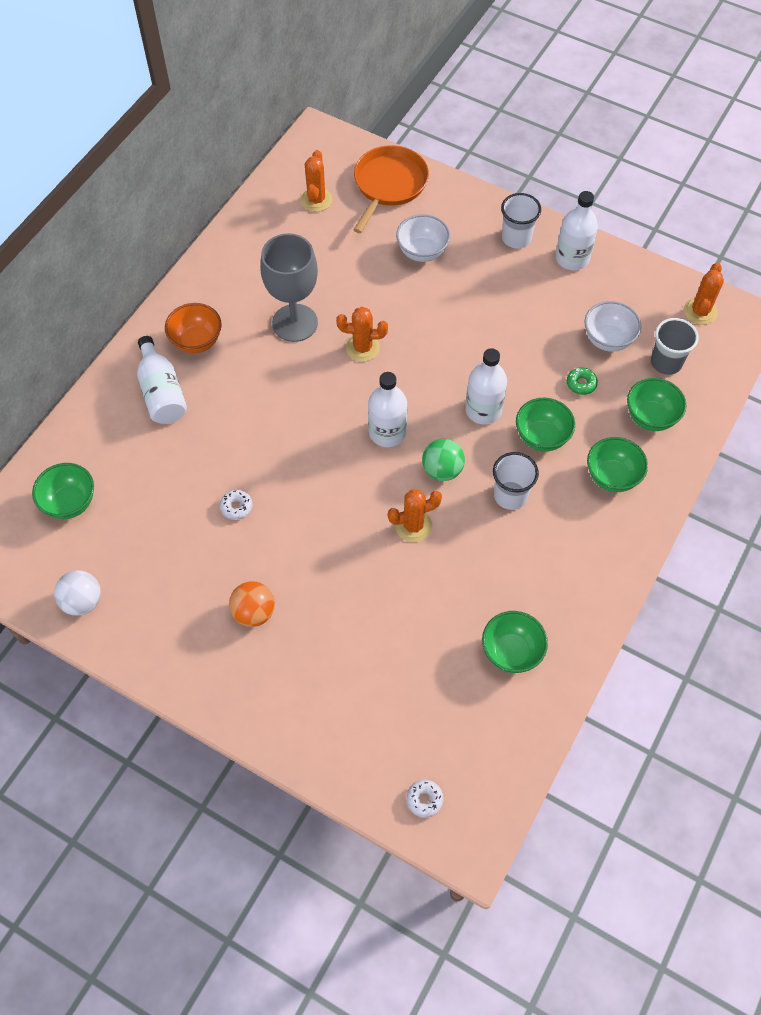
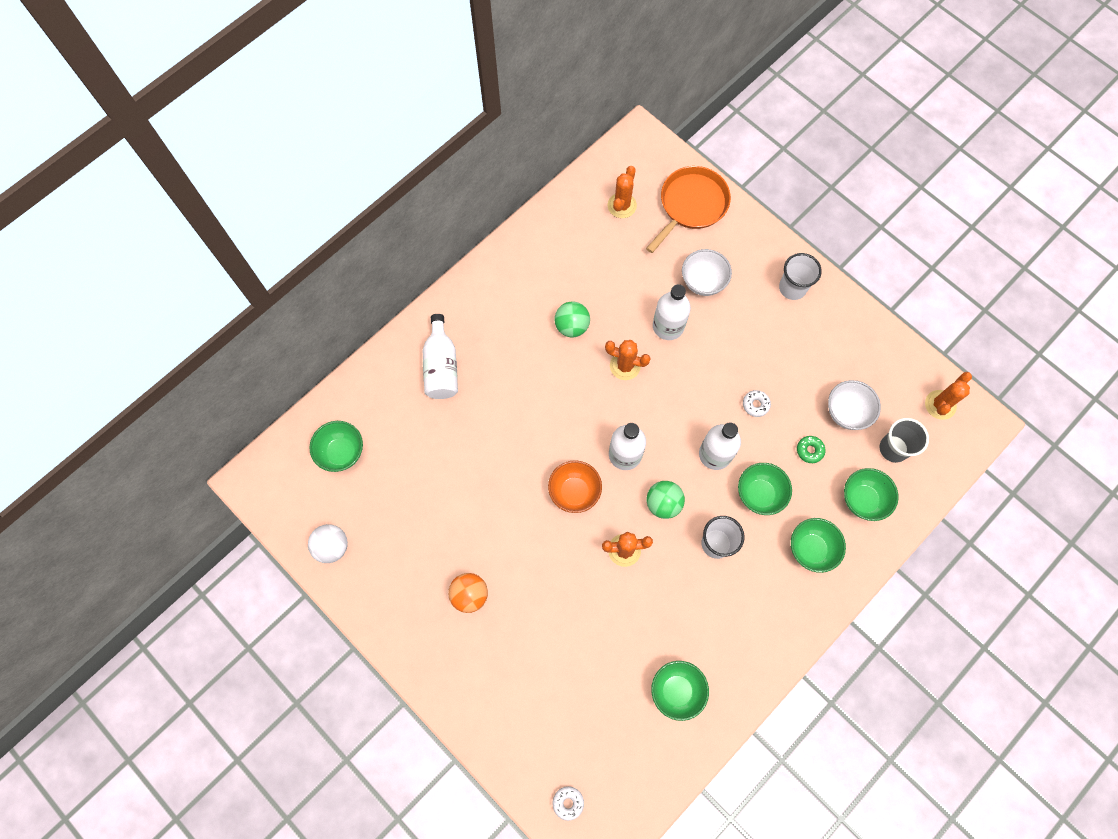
camera: 15 degrees right, 10 degrees up
orange bowl [165,303,222,354] -> orange bowl moved to [548,460,602,513]
white donut [220,490,253,520] -> white donut moved to [743,390,771,417]
grey goblet [260,233,318,342] -> green ball [554,301,590,337]
white bottle [556,191,598,270] -> white bottle moved to [653,284,691,340]

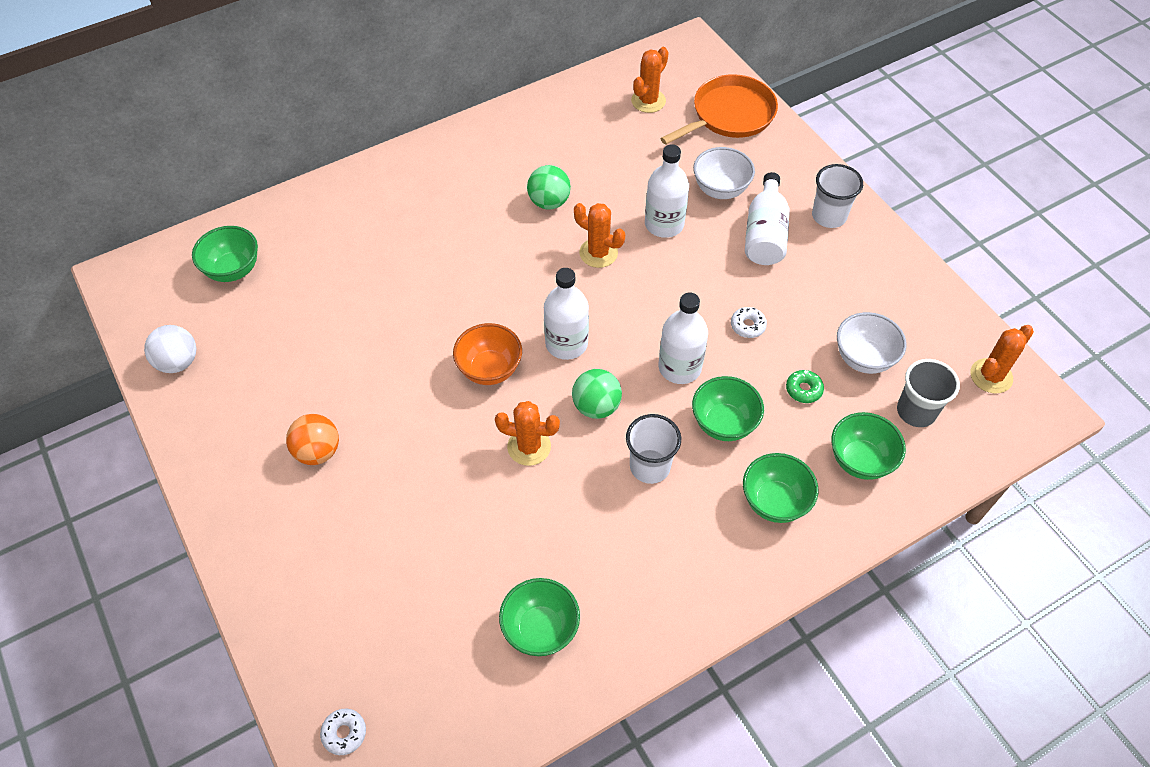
camera: 15 degrees right, 15 degrees down
white bottle [423,314,458,399] -> white bottle moved to [745,172,790,265]

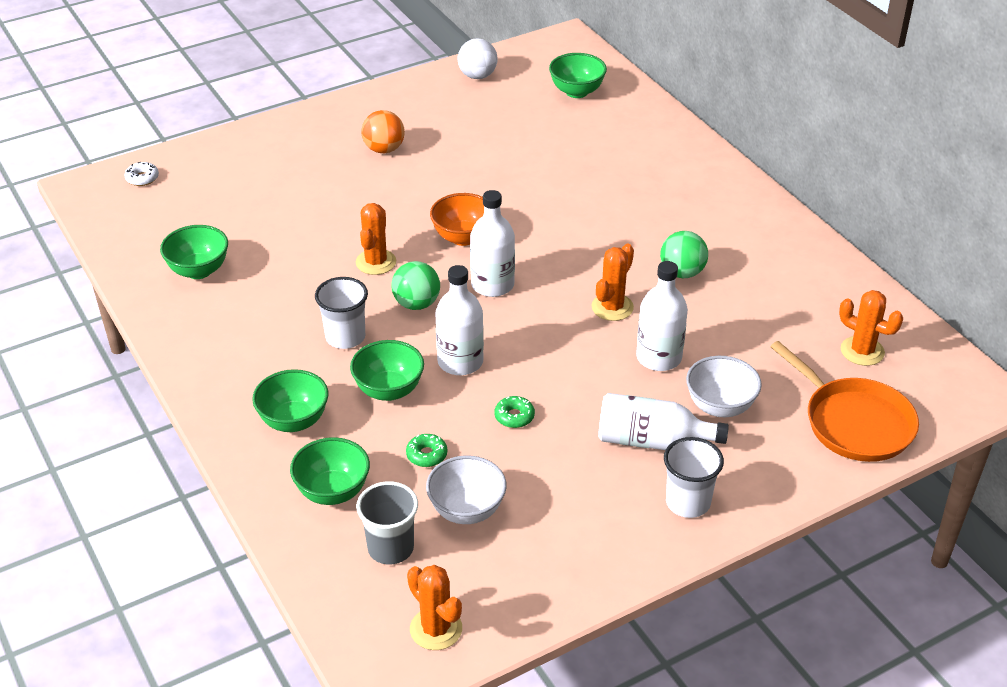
camera: 90 degrees right, 15 degrees down
white donut [731,307,767,338] -> green donut [495,396,535,428]

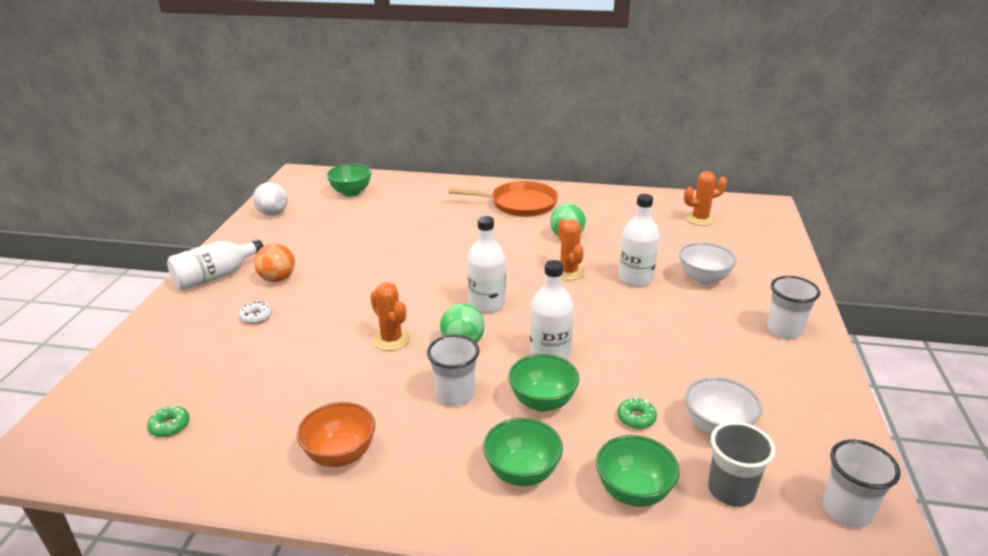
camera: 50 degrees left, 10 degrees down
white donut [125,162,159,186] -> white donut moved to [239,301,272,324]
green bowl [160,225,228,279] -> none
orange cactus [407,565,462,650] -> white cup [823,440,901,528]
orange bowl [430,193,484,246] -> orange bowl moved to [297,402,375,467]
green donut [495,396,535,428] -> green donut moved to [147,405,190,437]
white bottle [598,393,729,450] -> white bottle moved to [167,239,263,290]
orange pan [770,341,919,462] -> orange pan moved to [449,181,558,217]

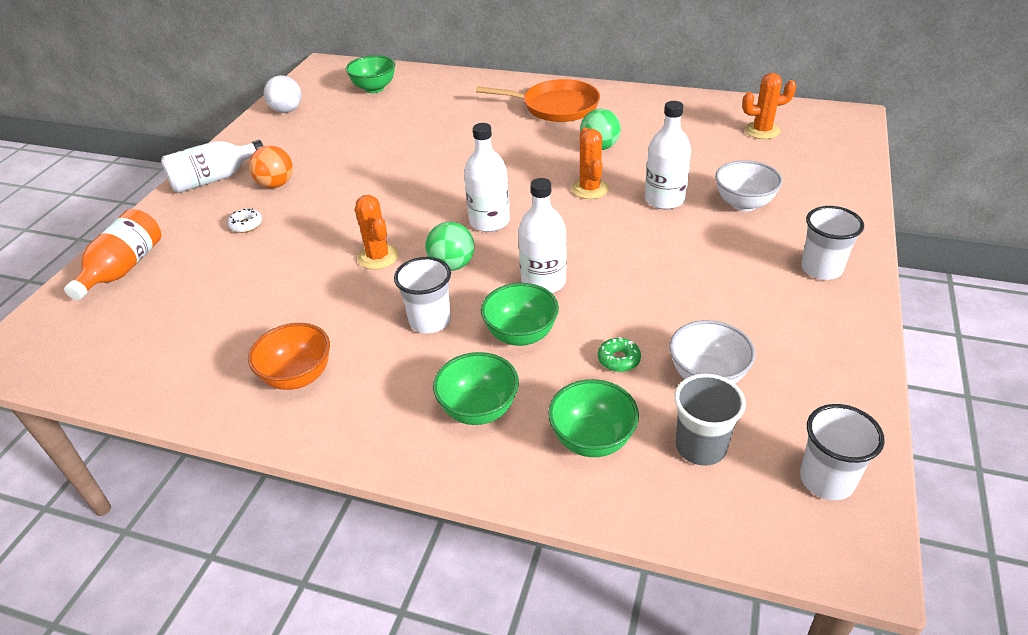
camera: 10 degrees right, 10 degrees up
green donut [147,405,190,437] -> none
none -> orange bottle [64,209,161,300]

